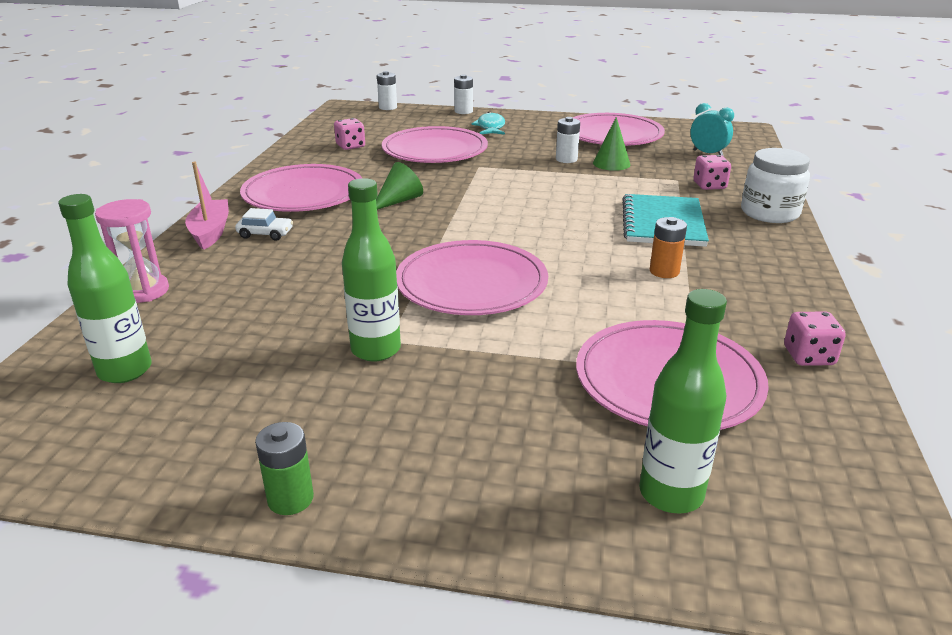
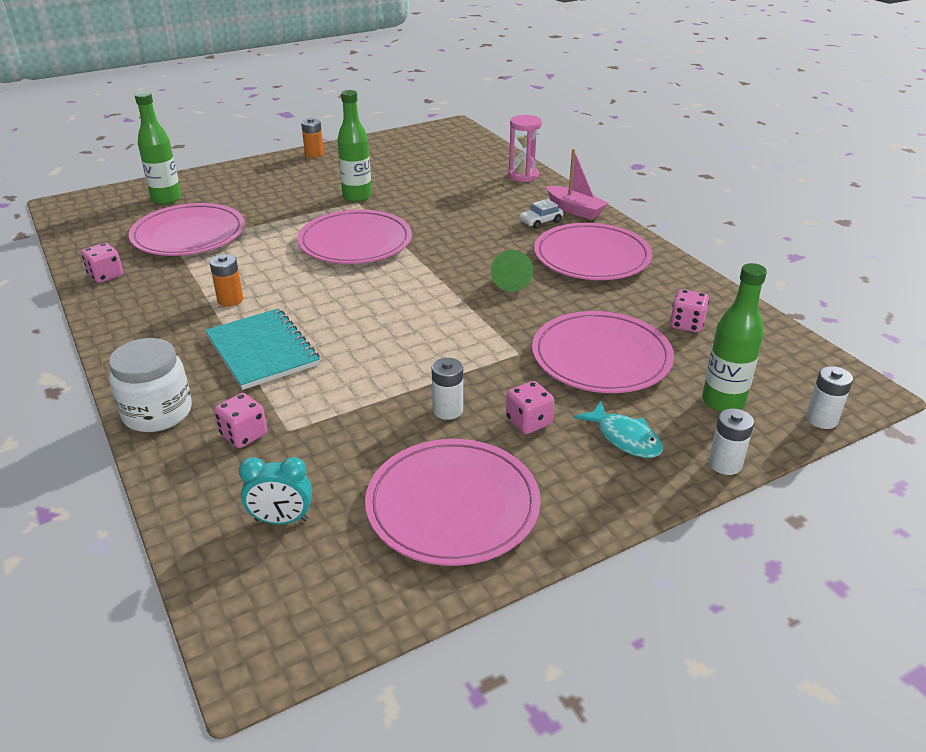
camera: 140 degrees right, 5 degrees up
green bottle [58,194,152,383] -> green bottle moved to [702,263,767,412]
green battery [255,422,314,515] -> orange battery [301,118,324,158]
green cone [593,117,631,171] -> none
none -> pink dice [506,381,554,434]

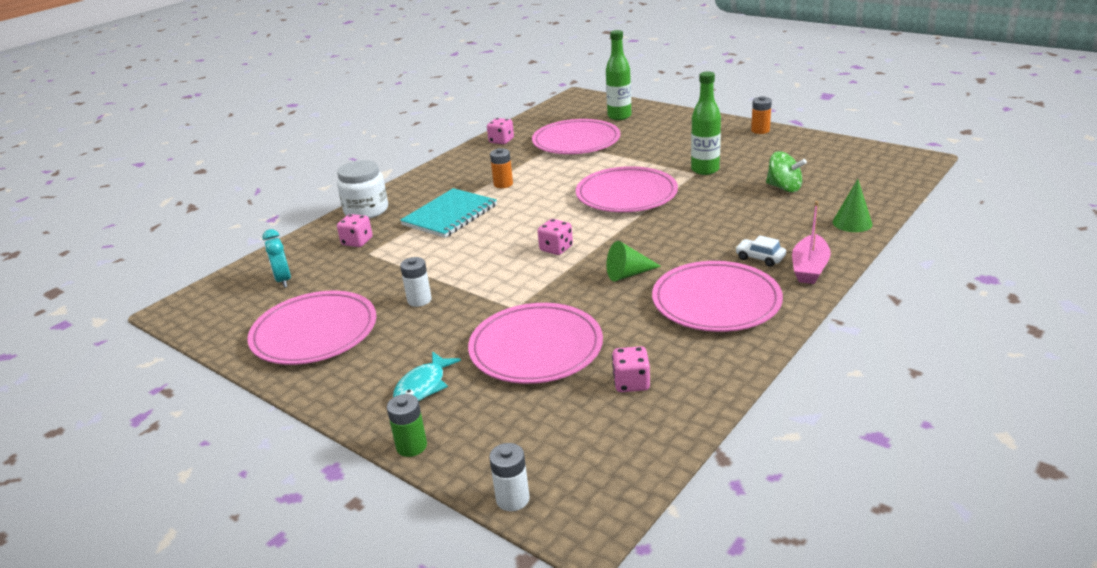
camera: 70 degrees right, 5 degrees down
pink dice [506,381,554,434] -> pink dice moved to [538,219,573,255]
pink hourglass [508,115,542,182] -> green cone [833,179,873,232]
green bottle [702,263,767,412] -> none
white battery [709,408,754,475] -> green battery [387,394,427,457]
none -> green spinning top [766,151,807,192]

